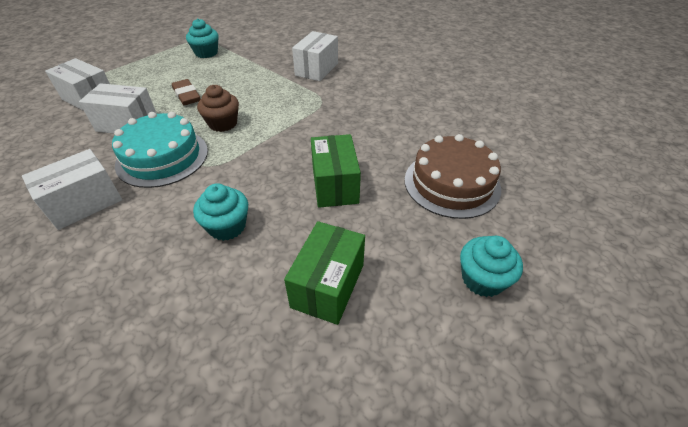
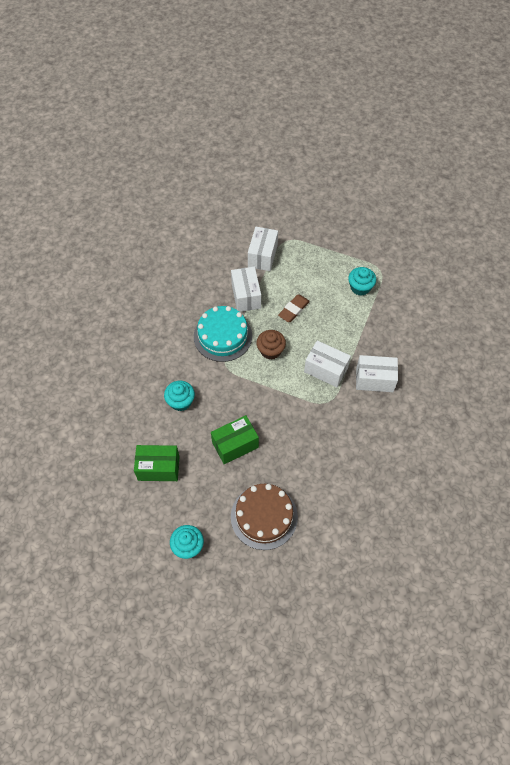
camera: 70 degrees right, 15 degrees up
white box [22,149,122,230] -> white box moved to [304,340,351,387]

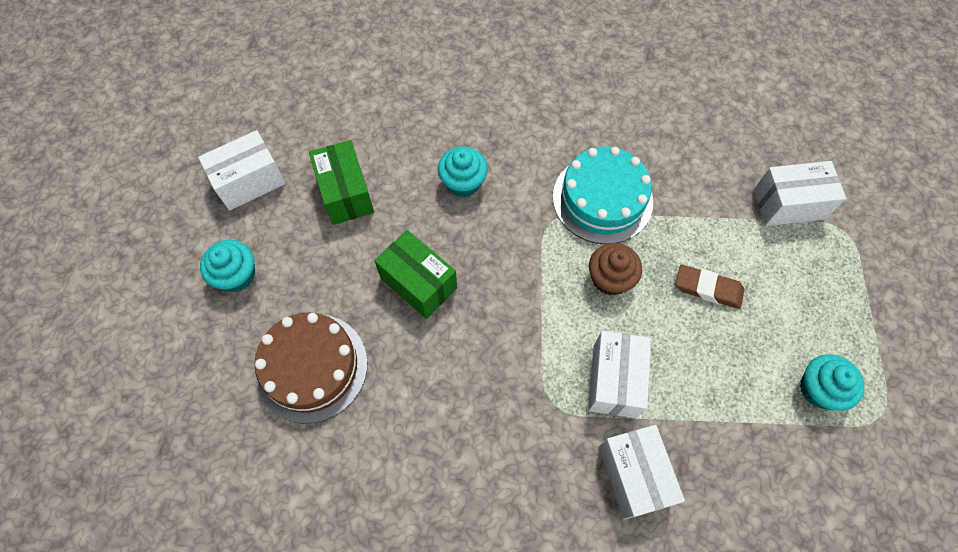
camera: 70 degrees right, 5 degrees up
white box [231,267,261,312] -> white box moved to [198,130,286,211]

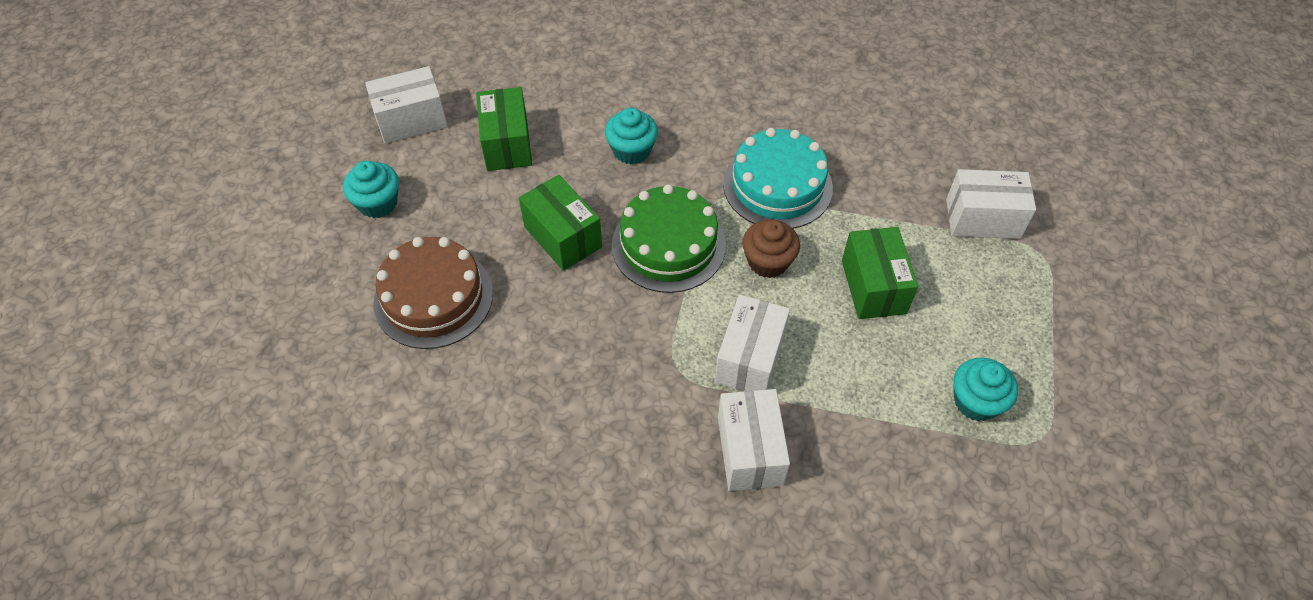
camera: 10 degrees right, 10 degrees down
brown eraser [676,264,744,309] -> green box [842,227,918,319]
none -> green cake [612,184,726,293]

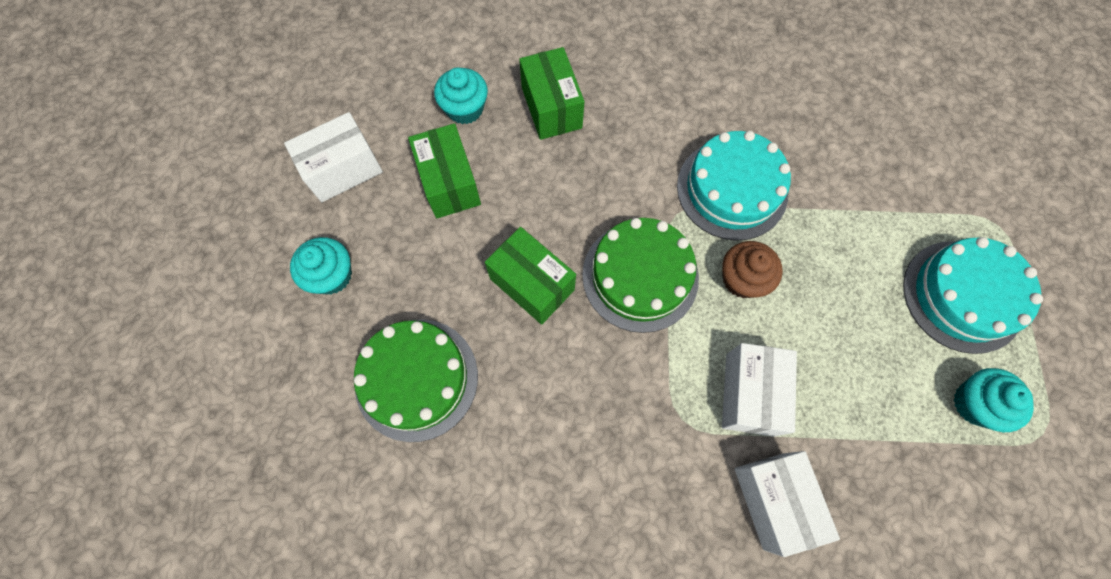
camera: 10 degrees left, 15 degrees up
brown cake [373,237,493,349] -> green cake [354,319,478,442]
turquoise cupcake [605,108,658,164] -> turquoise cupcake moved to [434,67,488,124]
green box [842,227,918,319] -> green box moved to [519,47,585,140]
white box [946,169,1036,239] -> none
none -> turquoise cake [903,237,1043,354]

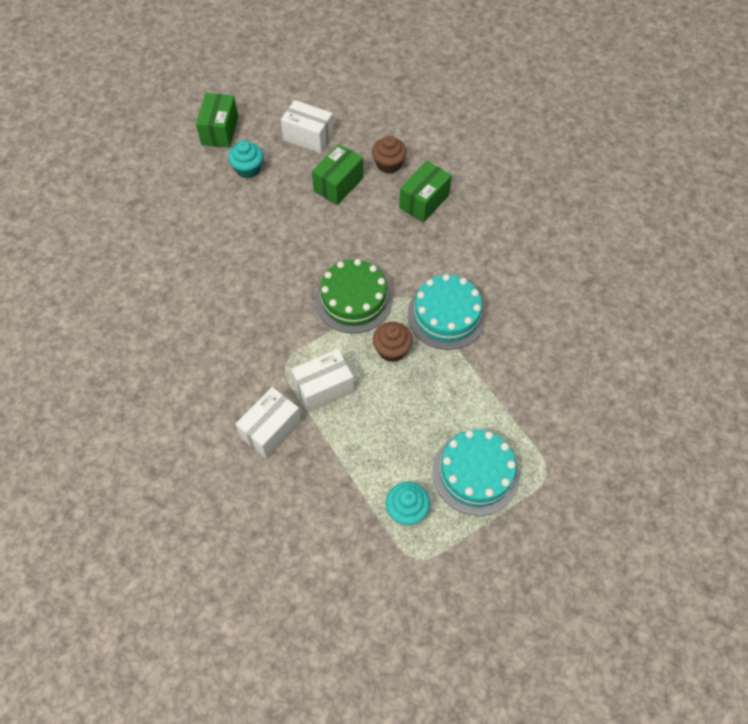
camera: 55 degrees right, 10 degrees down
green cake [354,319,478,442] -> none
turquoise cupcake [434,67,488,124] -> brown cupcake [372,136,407,174]
green box [485,227,576,325] -> green box moved to [196,93,238,148]

